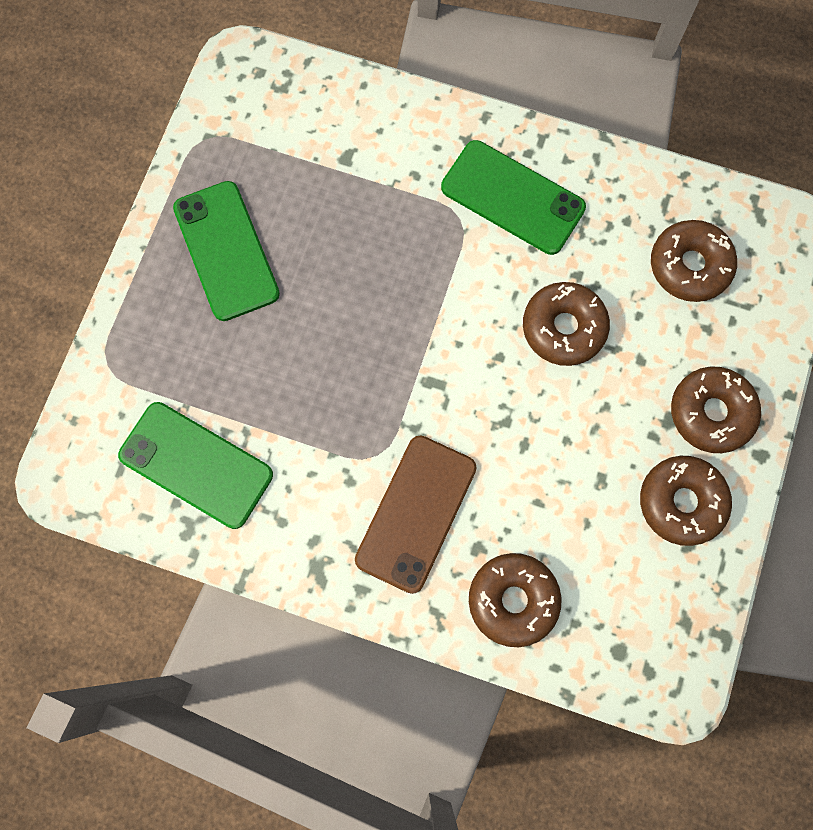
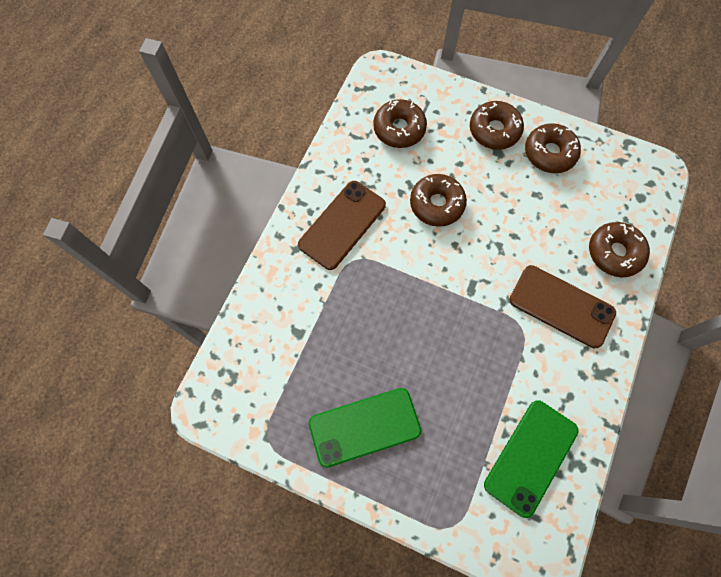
camera: 85 degrees left, 5 degrees down
green phone [441,140,586,255] -> brown phone [298,181,386,270]

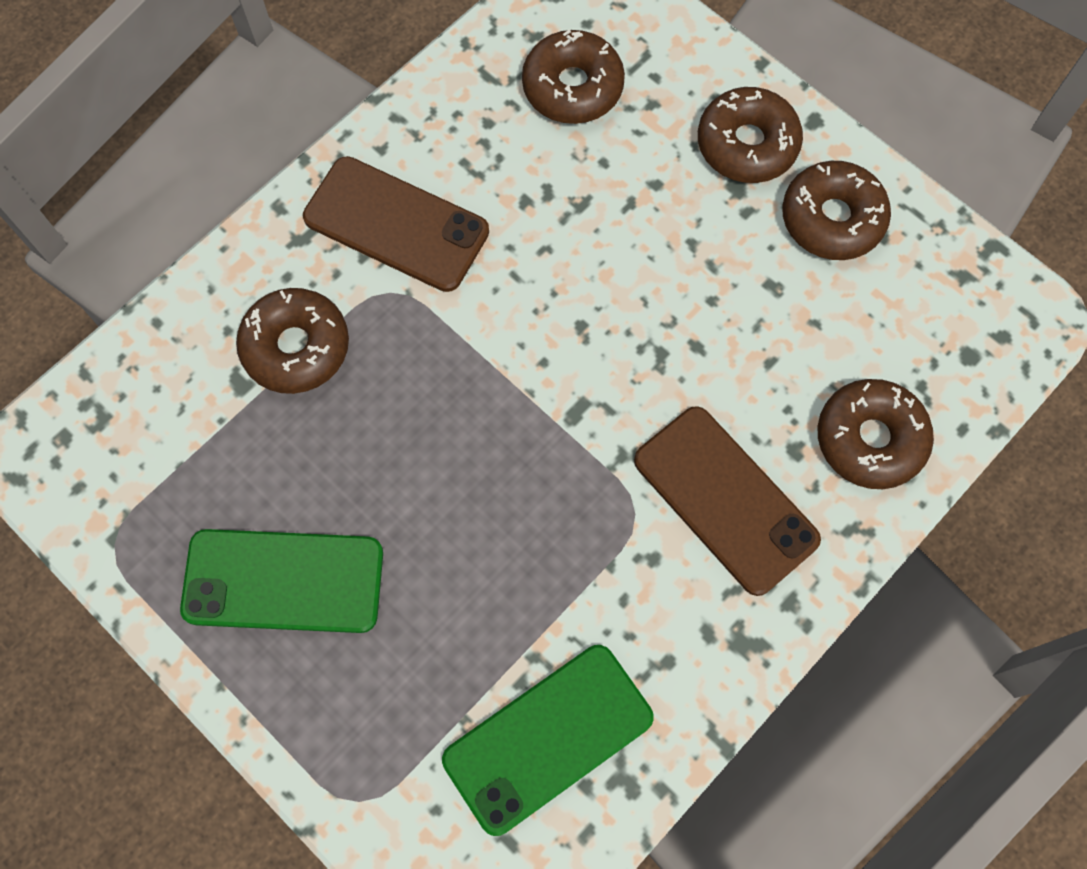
camera: 20 degrees right, 0 degrees up
brown phone [298,181,386,270] -> brown phone turned 60 degrees clockwise [303,156,489,292]
brown donut [410,174,467,227] -> brown donut moved to [236,288,349,394]

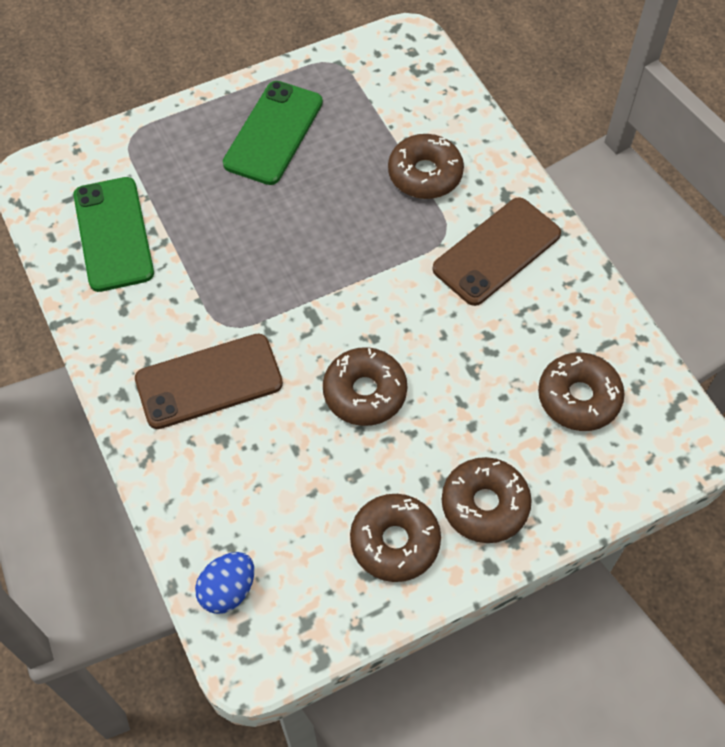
camera: 110 degrees right, 10 degrees down
brown donut [818,379,934,489] -> brown donut moved to [323,347,407,426]
none -> blue egg [195,552,254,614]

